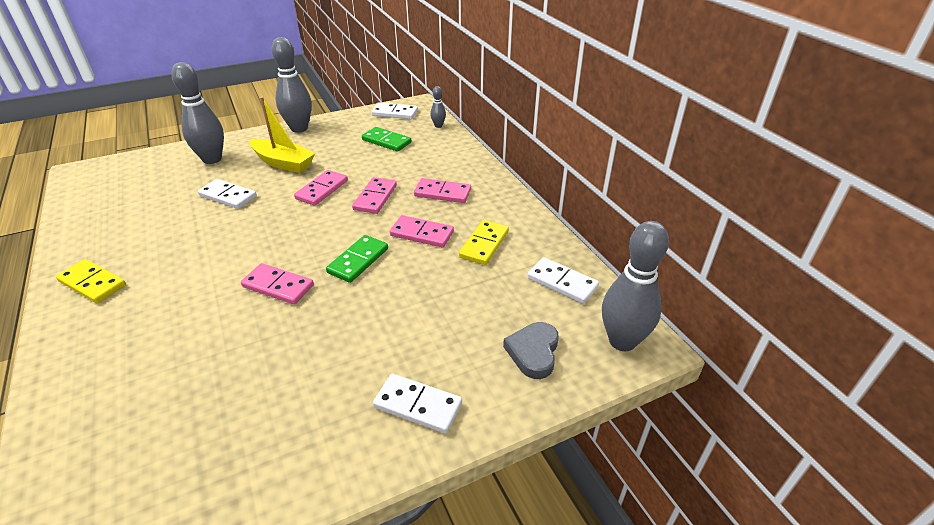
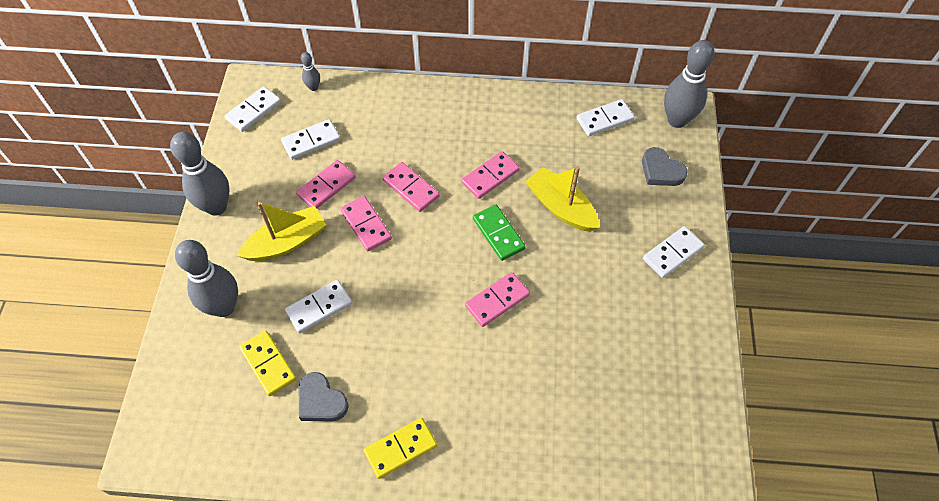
camera: 60 degrees left, 20 degrees up
green domino [362,127,411,152] -> white domino [281,119,340,160]
pink domino [414,178,471,203] -> pink domino moved to [296,160,355,208]
yellow domino [459,220,509,265] -> yellow domino moved to [239,330,296,396]
none -> grey heart [299,372,349,422]
none -> yellow boat [525,166,599,232]

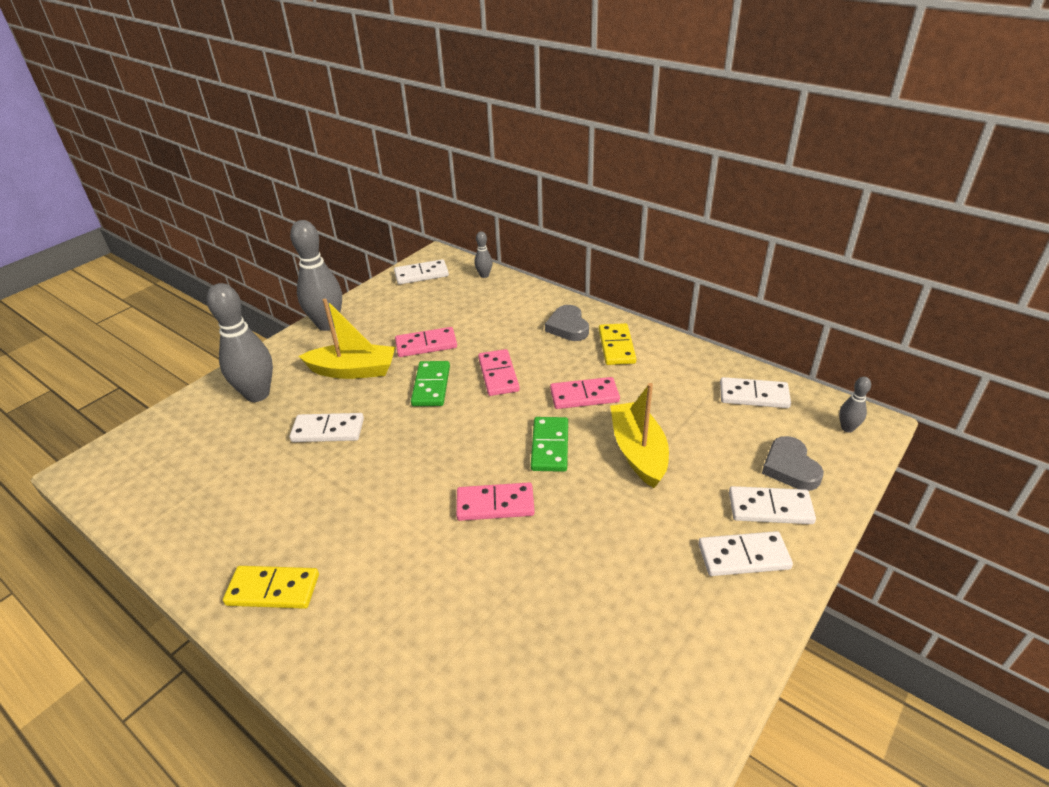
camera: 35 degrees right, 20 degrees down
yellow domino [239,330,296,396] -> yellow domino moved to [599,323,636,365]
white domino [281,119,340,160] -> white domino moved to [729,486,816,524]
grey heart [299,372,349,422] -> grey heart moved to [545,305,589,341]
pink domino [341,196,392,251] -> green domino [411,361,450,406]
grey bowling pin [664,40,715,128] -> grey bowling pin [839,377,871,433], size x0.46

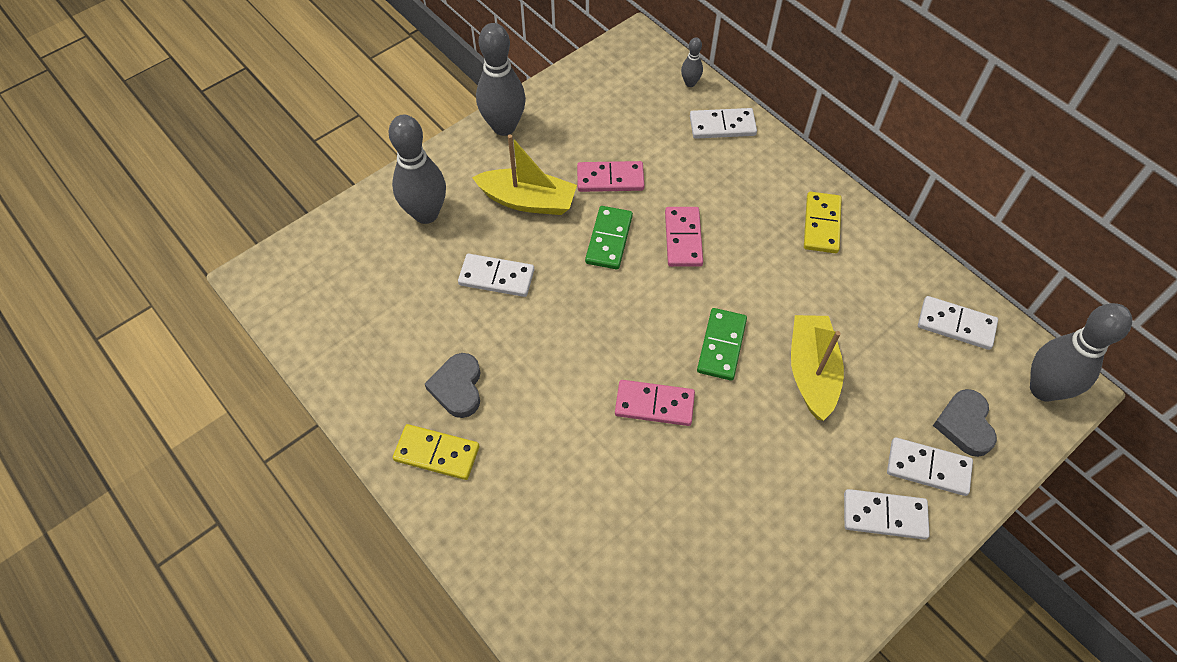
camera: 10 degrees right, 20 degrees up
white domino [394,259,449,284] -> white domino moved to [690,108,757,139]
grey heart [545,305,589,341] -> grey heart moved to [425,353,481,418]
pink domino [550,377,620,409] -> none
grey bowling pin [839,377,871,433] -> grey bowling pin [1030,303,1132,402], size x2.16

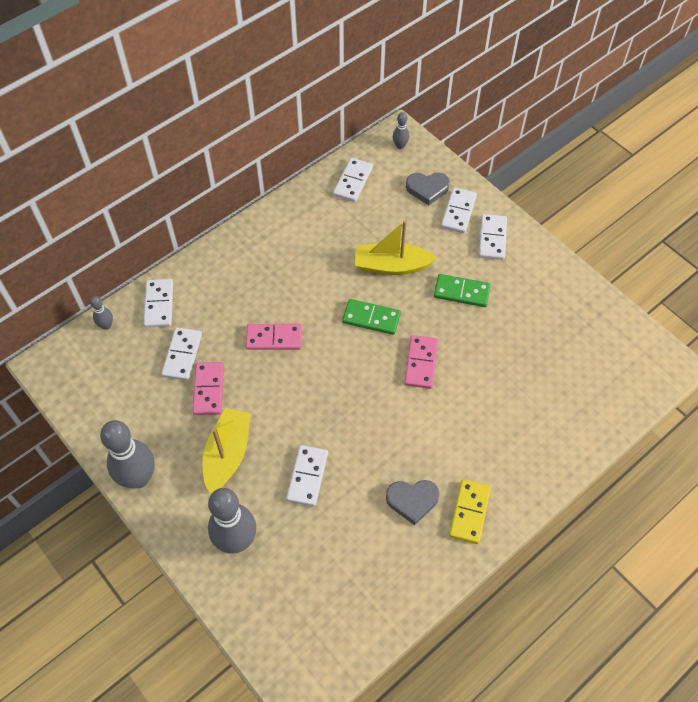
camera: 90 degrees left, 0 degrees up
green domino [585,206,633,269] -> green domino moved to [434,274,491,307]
yellow domino [804,192,842,253] -> none
grey bowling pin [1030,303,1132,402] -> grey bowling pin [393,112,409,149], size x0.46
none -> white domino [161,327,202,381]

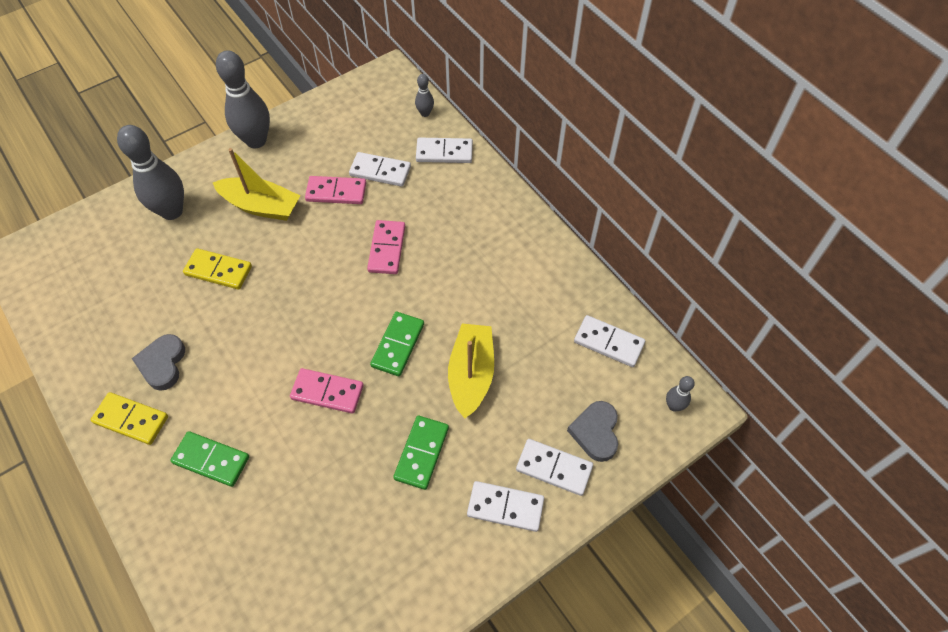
camera: 95 degrees right, 0 degrees up
white domino [286,445,328,507] -> yellow domino [183,248,252,289]
none -> green domino [170,431,249,487]

